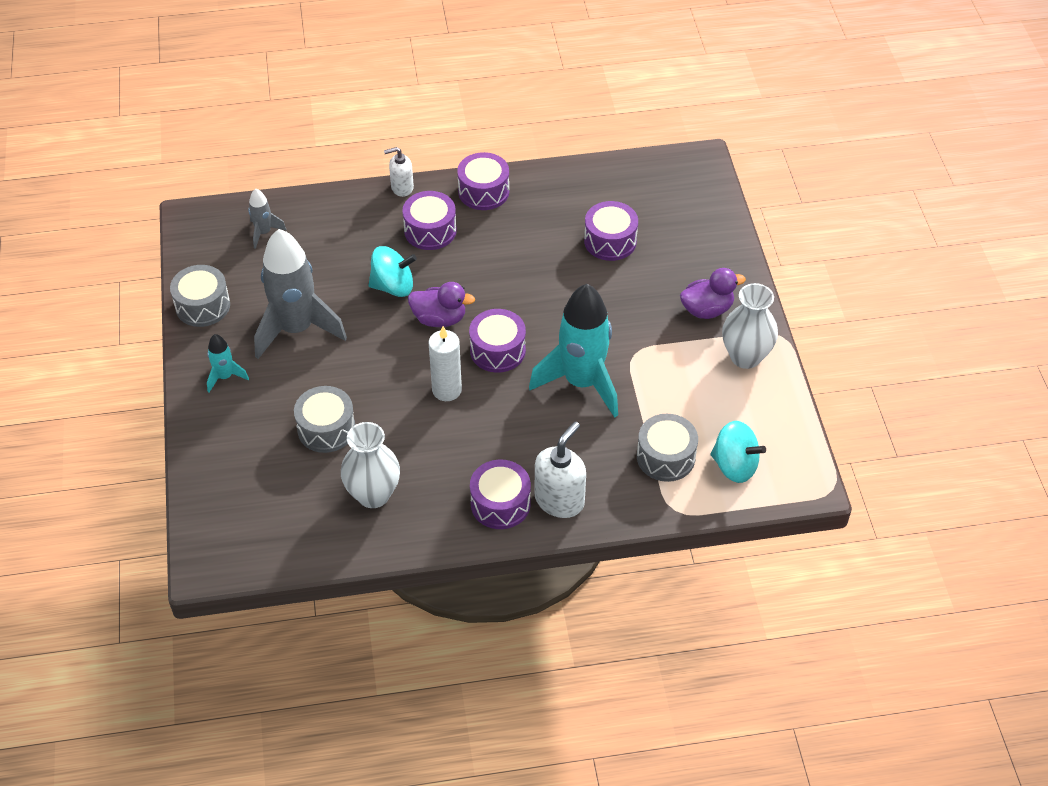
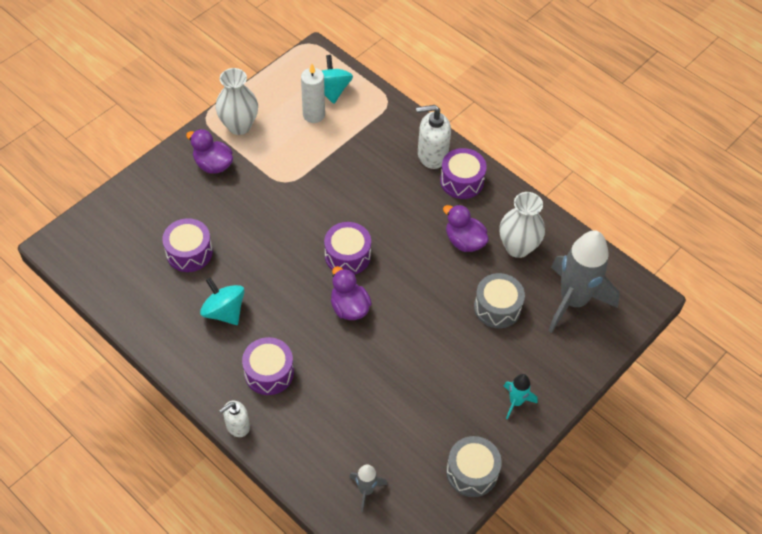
camera: 130 degrees left, 5 degrees up
grey rocket [254,229,347,359] -> grey rocket moved to [548,230,620,333]
turquoise spinning top [369,246,417,297] -> turquoise spinning top moved to [200,277,245,325]
white soap dispenser [384,147,414,197] -> white soap dispenser turned 105 degrees clockwise [219,401,250,437]
white candle [429,326,462,401] -> white candle moved to [301,64,325,123]
purple drum [457,152,509,210] -> none
turquoise rocket [529,284,618,418] -> none
grey drum [637,414,698,482] -> none
none -> purple duck [443,205,489,252]

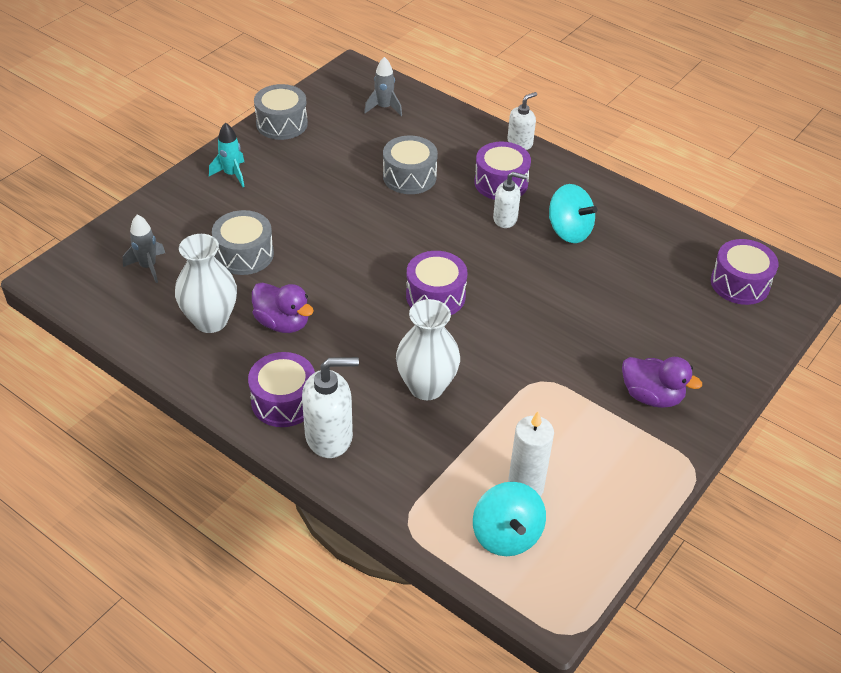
camera: 175 degrees right, 10 degrees down
purple drum [162,218,213,272] -> purple drum moved to [711,239,779,305]
white vase [216,68,258,135] -> white vase moved to [396,299,460,400]
purple duck [331,266,372,320] -> none
grey rocket [548,230,620,333] -> grey rocket [123,214,165,283], size x0.45
none -> grey drum [383,136,438,194]
none -> white soap dispenser [493,172,527,228]

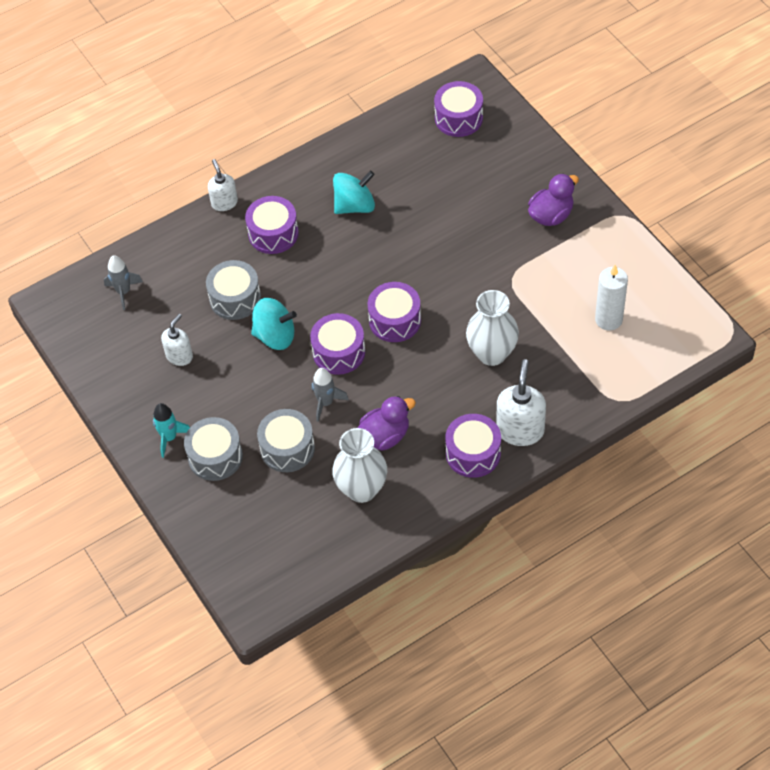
camera: 65 degrees left, 10 degrees up
grey rocket [123,214,165,283] -> grey rocket moved to [311,368,349,422]
grey drum [254,84,308,140] -> grey drum moved to [184,417,243,481]
turquoise spinning top [473,482,546,556] -> turquoise spinning top moved to [251,298,297,350]
white soap dispenser [493,172,527,228] -> white soap dispenser moved to [161,314,193,366]
none -> purple drum [310,313,365,375]

